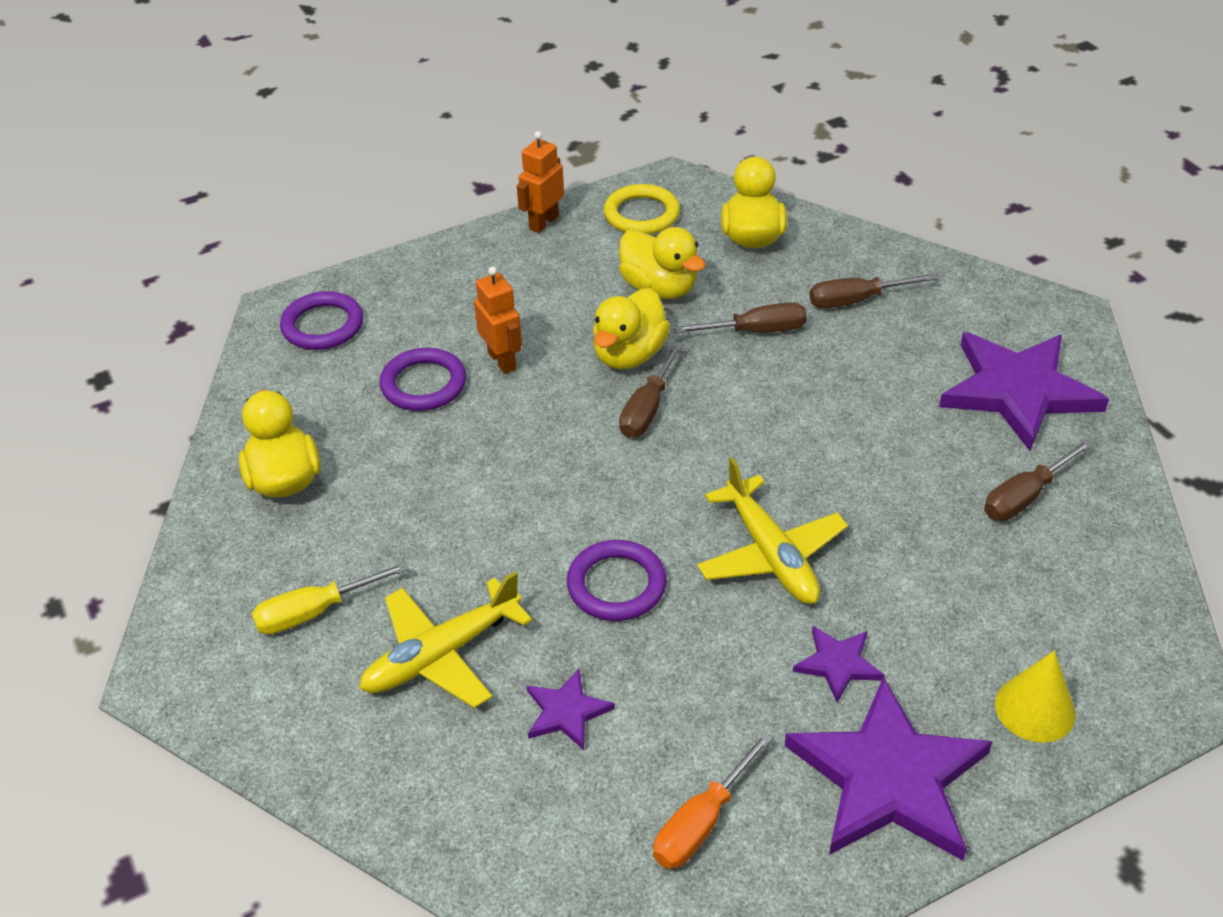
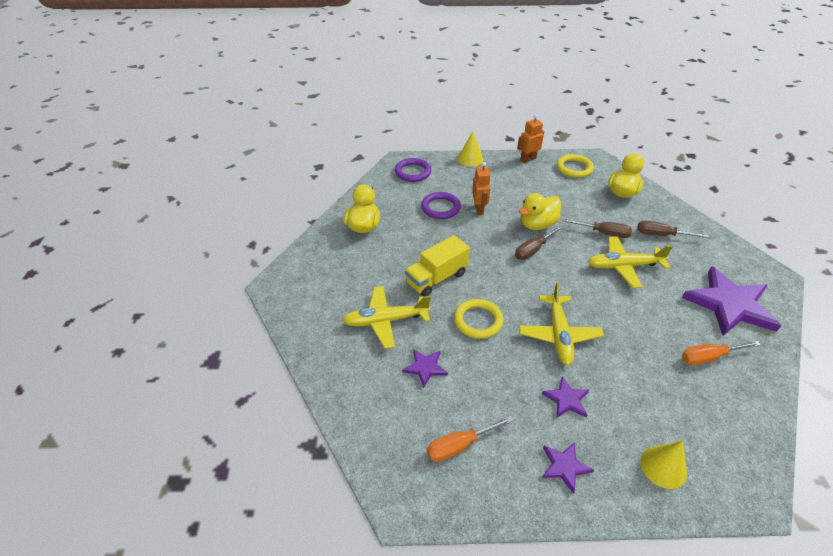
camera: 25 degrees right, 0 degrees up
yellow screwdriver [252,562,409,634] -> none
purple ring [567,540,667,621] -> yellow ring [454,299,504,339]
yellow duck [619,227,705,299] -> none
purple star [785,677,993,860] -> purple star [542,442,594,494], size x0.47
brown screwdriver [984,440,1093,521] -> orange screwdriver [682,341,761,365]
none -> yellow truck [405,235,470,296]
none -> yellow cone [458,131,483,167]
none -> yellow plane [588,236,673,288]

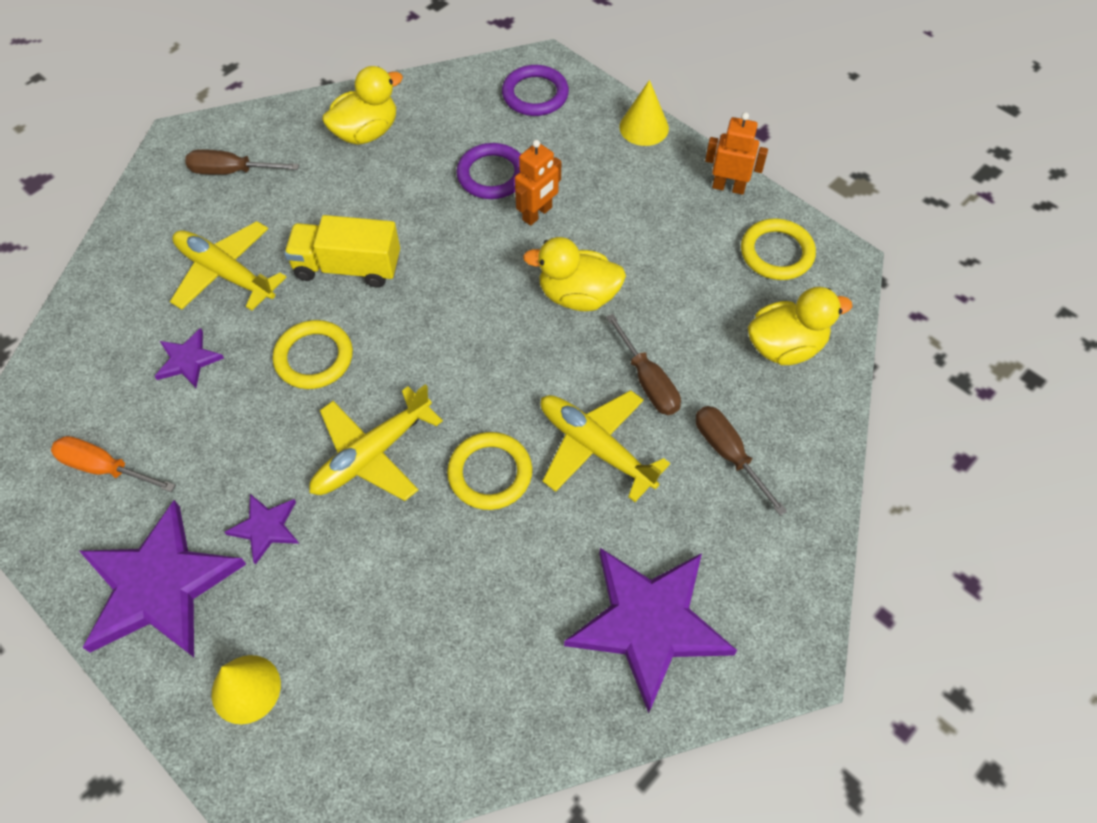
camera: 45 degrees right, 15 degrees up
brown screwdriver [515,225,564,260] -> brown screwdriver moved to [185,149,299,175]
purple star [542,442,594,494] -> purple star [79,500,246,657], size x2.15
orange screwdriver [682,341,761,365] -> none
none -> yellow ring [447,432,532,510]

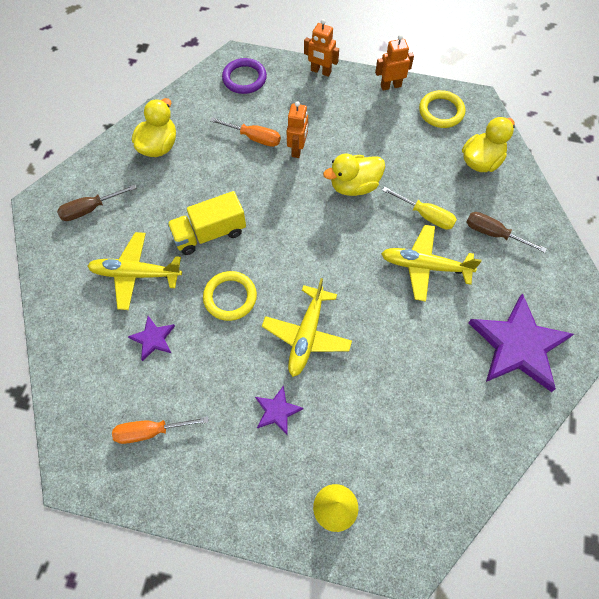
camera: 30 degrees left, 5 degrees up
purple star [79,500,246,657] -> none
yellow ring [447,432,532,510] -> none
purple ring [456,143,521,199] -> orange screwdriver [210,118,281,147]
brown screwdriver [606,314,681,415] -> yellow screwdriver [382,187,457,229]
yellow cone [619,80,669,146] -> orange robot [304,19,339,77]

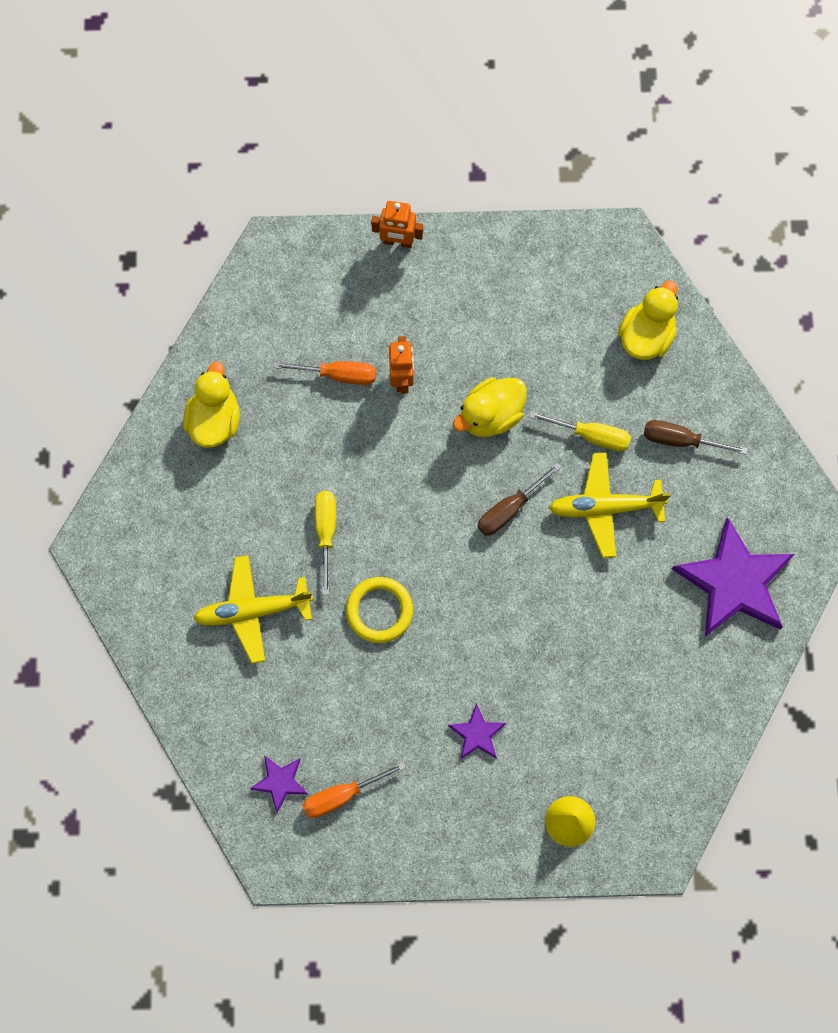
camera: 15 degrees left, 10 degrees up
brown screwdriver [57,184,136,221] -> brown screwdriver moved to [477,462,562,536]
purple star [128,316,175,361] -> purple star moved to [250,755,308,813]
yellow truck [167,191,246,255] -> yellow screwdriver [315,491,336,595]
purple ring [222,58,267,94] -> none
yellow plane [262,278,352,377] -> none
orange robot [375,35,414,91] -> none
yellow ring [419,90,465,128] -> none

